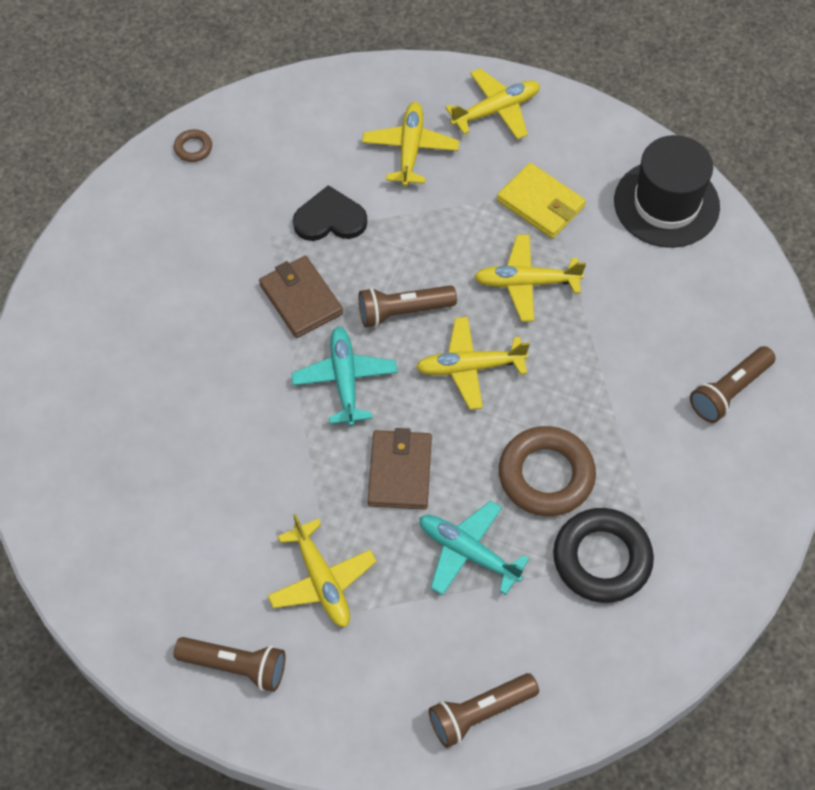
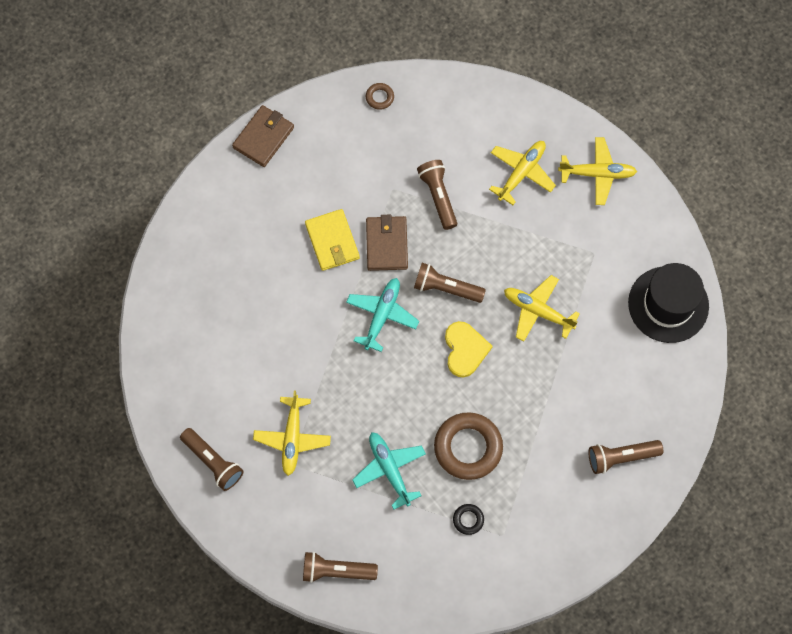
camera: 30 degrees right, 10 degrees up
black heart [293,185,367,241] -> brown flashlight [417,160,457,230]
brown wallet [368,428,432,510] -> brown wallet moved to [232,105,294,167]
yellow plane [416,317,530,410] -> yellow heart [445,321,493,377]
yellow wallet [497,163,586,238] -> yellow wallet moved to [305,209,360,271]
black ring [553,508,654,603] -> black ring [453,504,484,535], size x0.45

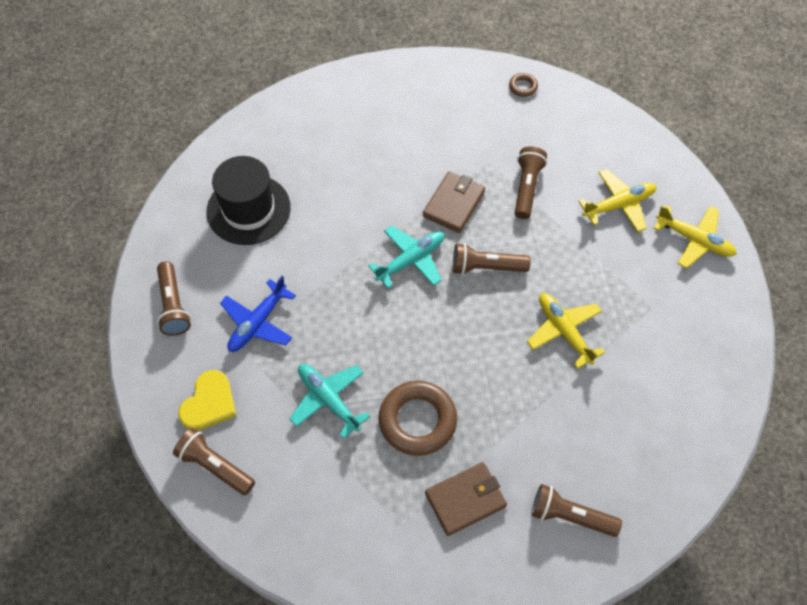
camera: 30 degrees right, 10 degrees down
brown wallet [232,105,294,167] -> brown wallet moved to [425,462,507,536]
yellow plane [253,390,331,476] -> blue plane [220,276,296,352]
yellow wallet [305,209,360,271] -> none
turquoise plane [352,432,426,509] -> turquoise plane turned 45 degrees counterclockwise [289,364,370,439]
brown flashlight [414,263,486,303] -> brown flashlight turned 45 degrees counterclockwise [453,243,531,275]
yellow heart [445,321,493,377] -> yellow heart moved to [178,370,236,430]
black ring [453,504,484,535] -> none
black hat [628,263,709,343] -> black hat moved to [206,156,291,245]

